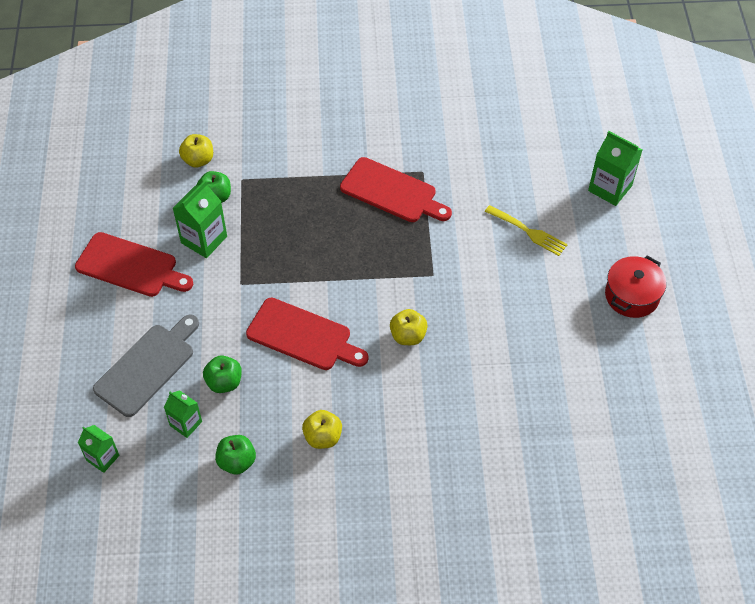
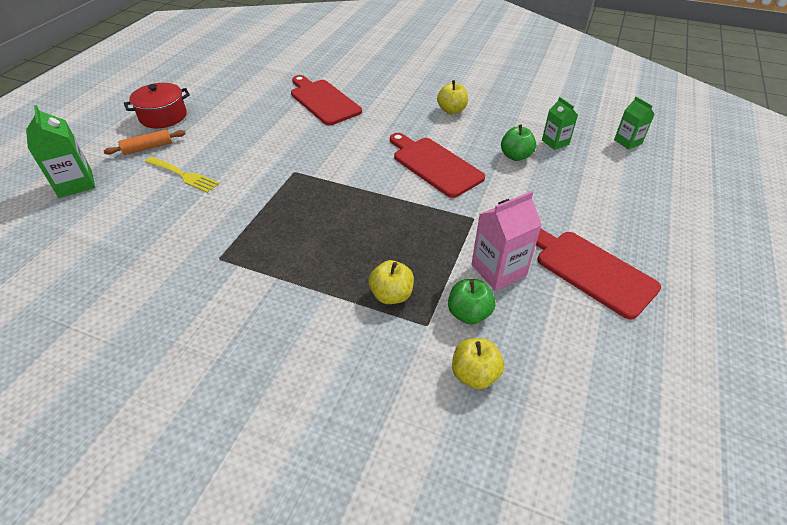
camera: 155 degrees left, 10 degrees down
grey cutting board [93,315,199,417] -> none
green carton [173,180,227,258] -> pink carton [471,191,542,291]
green apple [215,435,256,474] -> none
red cutting board [340,157,452,222] -> red cutting board moved to [291,75,362,125]
yellow apple [390,309,428,345] -> yellow apple moved to [369,260,414,304]
yellow fork [485,205,568,256] -> yellow fork turned 150 degrees clockwise [145,157,219,193]
none -> orange rolling pin [104,129,186,155]

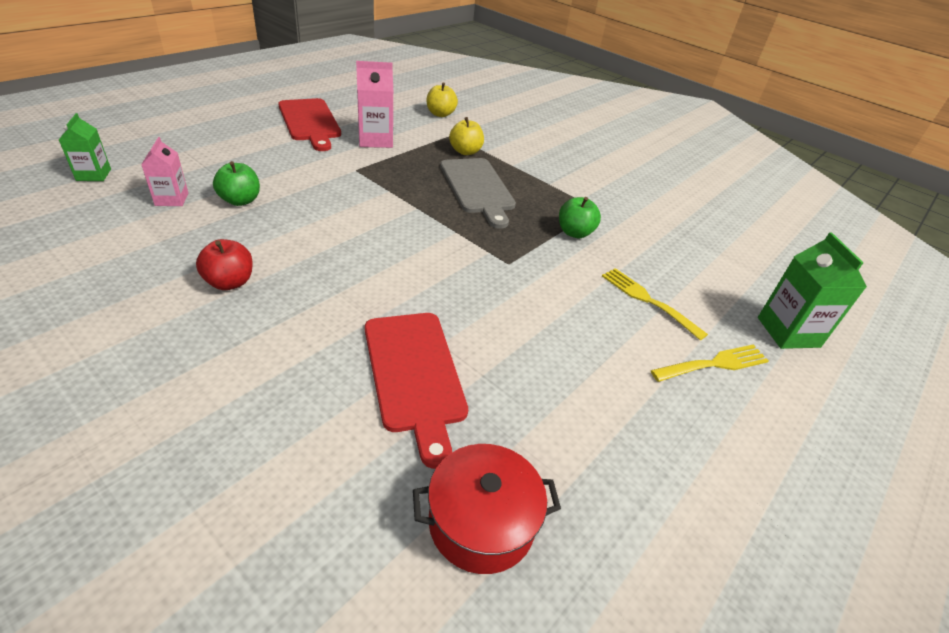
camera: 165 degrees left, 5 degrees down
orange rolling pin [104,129,186,155] -> yellow fork [651,345,769,382]
red pot [124,83,190,128] -> red pot moved to [413,444,561,574]
red cutting board [390,133,485,198] -> none
yellow apple [437,80,468,114] -> red apple [196,239,253,290]
green apple [448,279,495,325] -> green apple moved to [559,197,601,238]
green carton [542,97,578,150] -> pink carton [141,137,188,206]
none -> grey cutting board [440,158,516,229]

